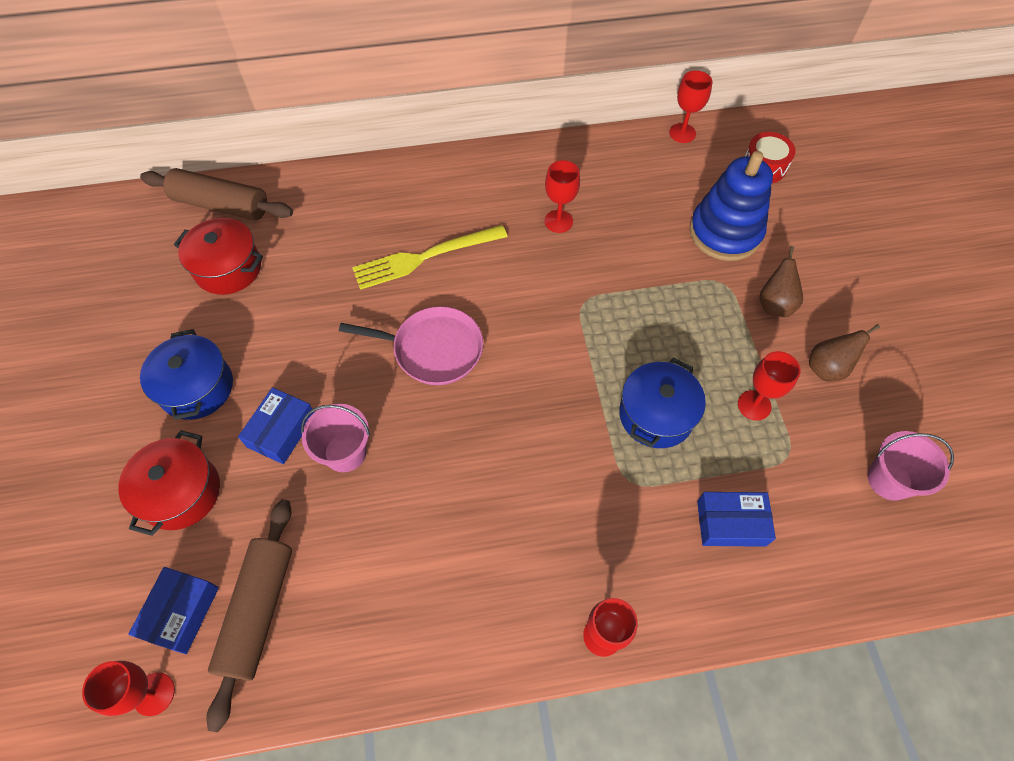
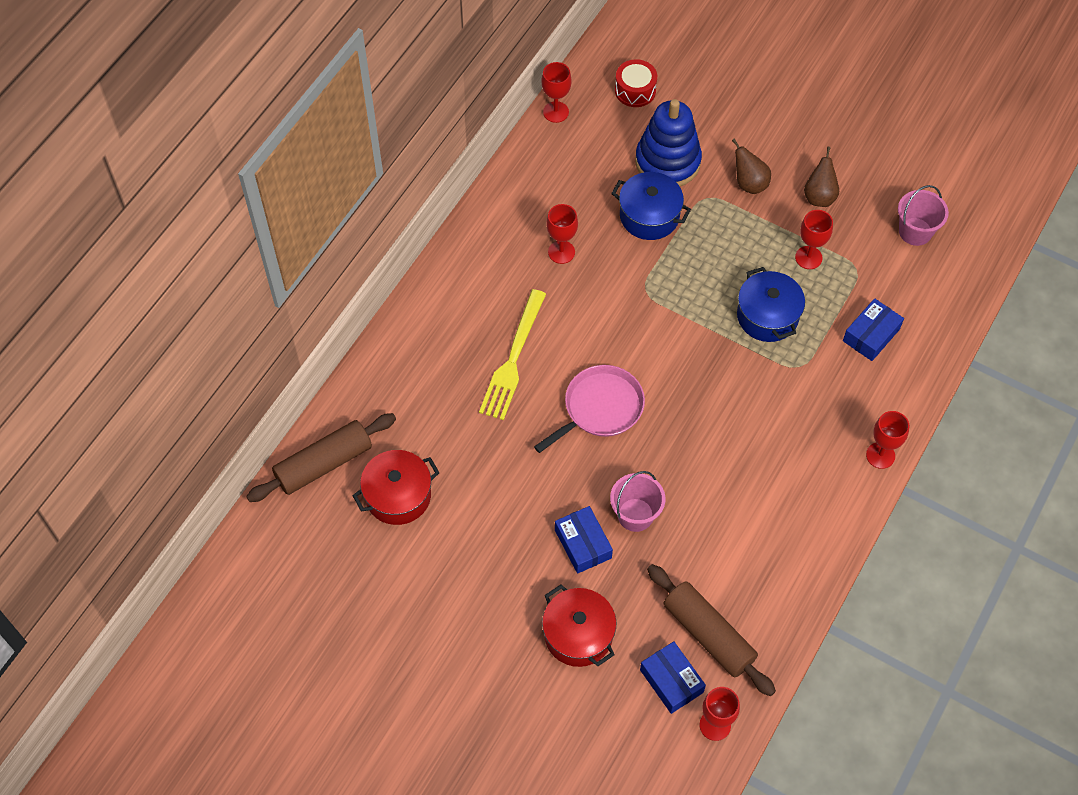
camera: 50 degrees left, 0 degrees up
blue pot [140,329,233,420] -> blue pot moved to [611,172,691,240]

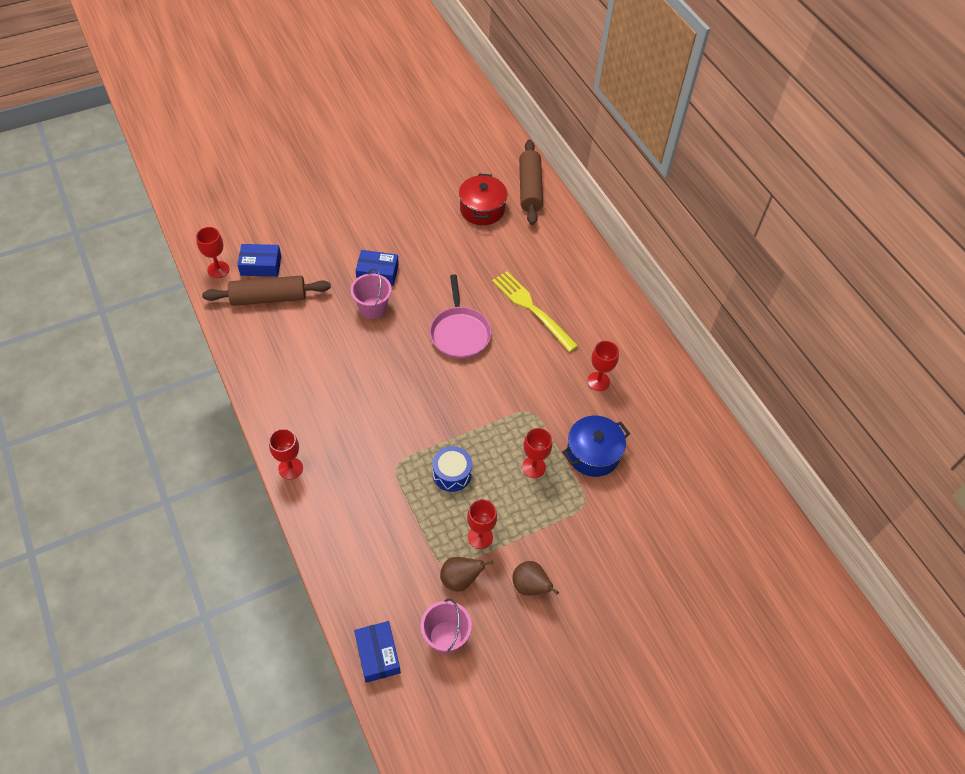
camera: 120 degrees right, 5 degrees down
red goblet [541,62,572,123] -> red goblet moved to [522,428,552,478]
red pot [542,584,617,667] -> none
red drum [615,59,657,107] -> none
blue stacking toy [635,99,702,186] -> none
brown pear [732,138,771,194] -> brown pear moved to [440,557,493,592]
blue pot [737,267,805,342] -> blue drum [432,446,472,492]
blue box [843,298,904,361] -> blue box moved to [354,621,401,683]

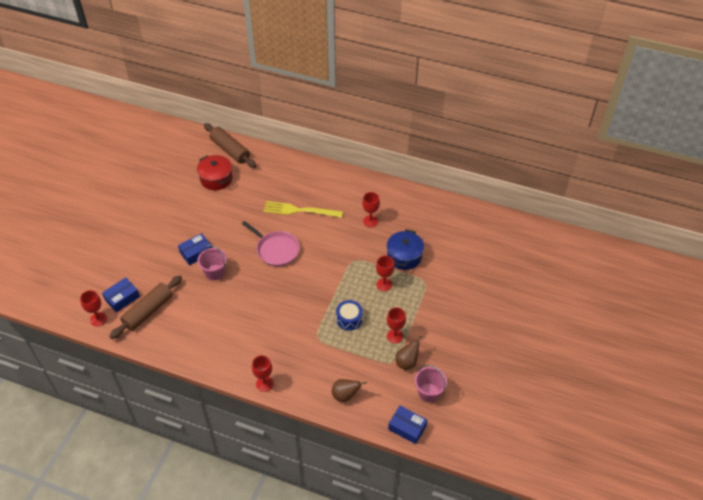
camera: 40 degrees left, 5 degrees down
brown pear [513,561,559,596] -> brown pear moved to [332,379,367,402]

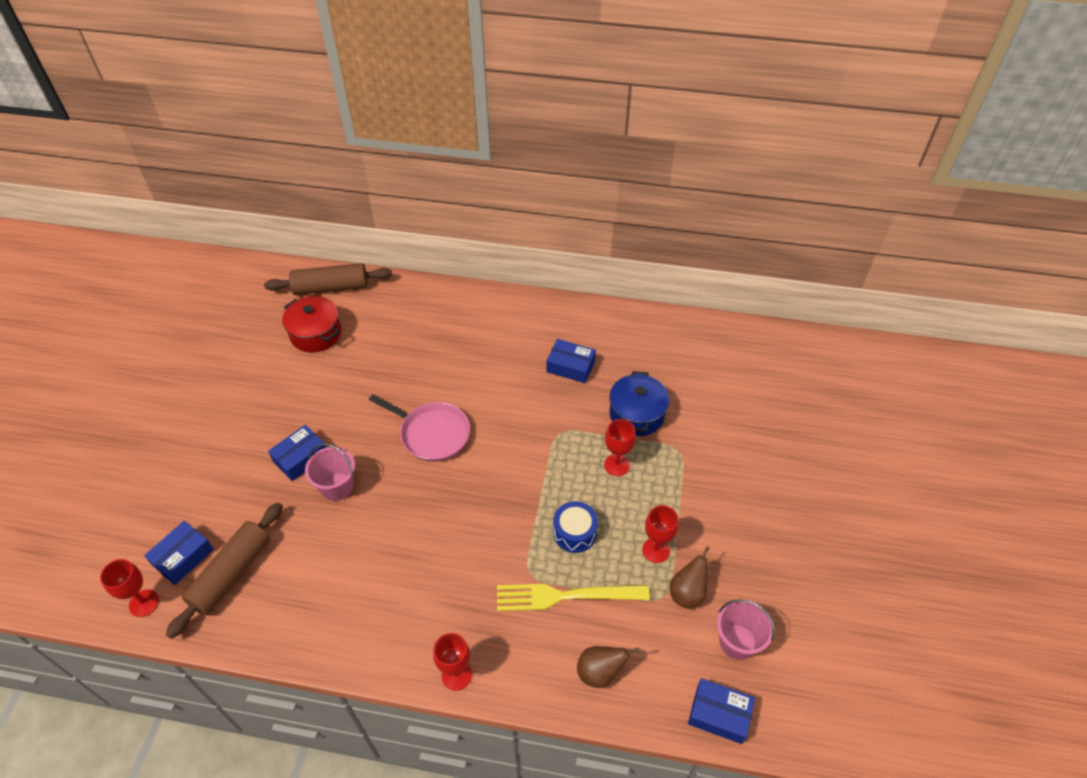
camera: 10 degrees left, 0 degrees up
brown rolling pin [204,123,256,168] -> brown rolling pin turned 45 degrees counterclockwise [264,263,392,295]
yellow fork [264,201,343,218] -> yellow fork moved to [497,584,650,611]
red goblet [362,192,380,227] -> blue box [546,339,596,383]

